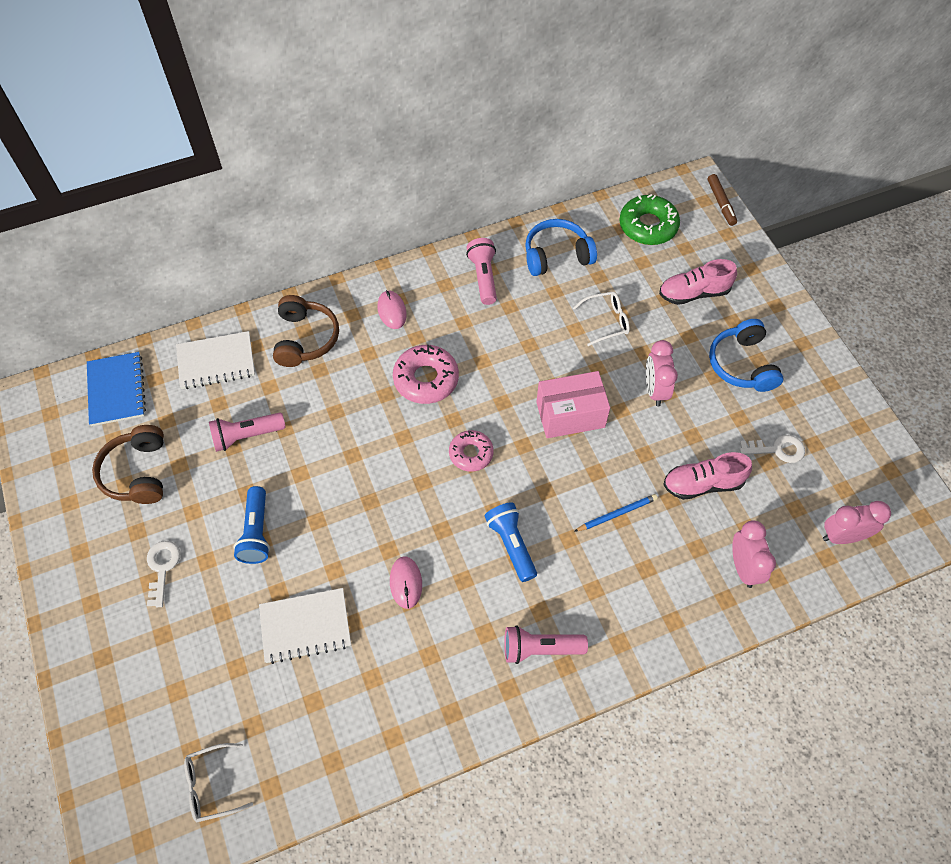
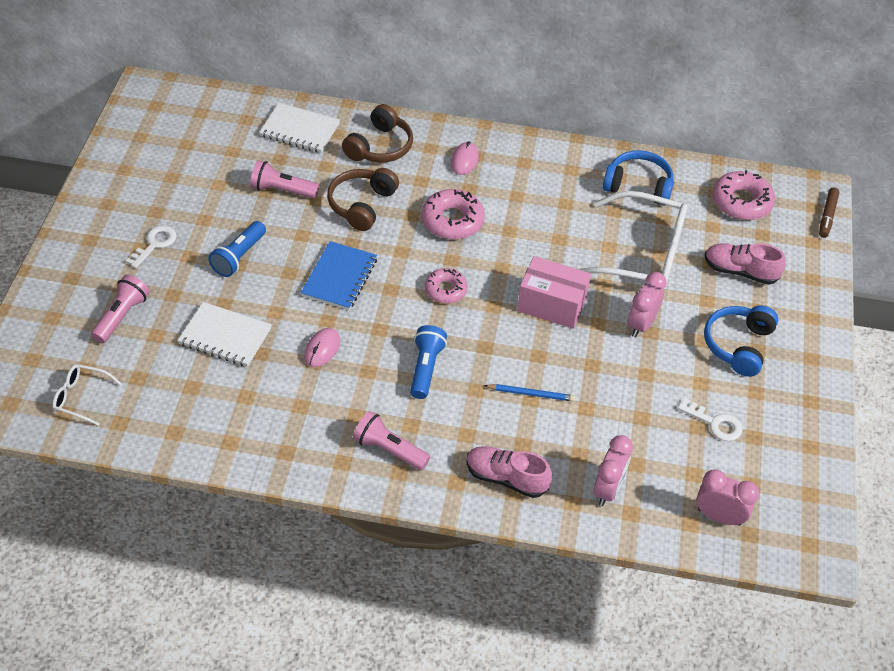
camera: 30 degrees right, 10 degrees down
blue notebook [87,352,146,426] -> blue notebook moved to [301,241,377,310]
brown headphones [92,425,164,504] -> brown headphones moved to [327,168,399,231]
pink flashlight [466,238,497,305] -> pink flashlight moved to [91,275,150,343]
white glasses [573,292,630,346] -> white glasses [579,191,688,290], size x2.17
green donut [619,194,680,245] -> pink donut [713,170,775,220]
pink shoe [663,452,752,500] -> pink shoe moved to [466,446,552,498]

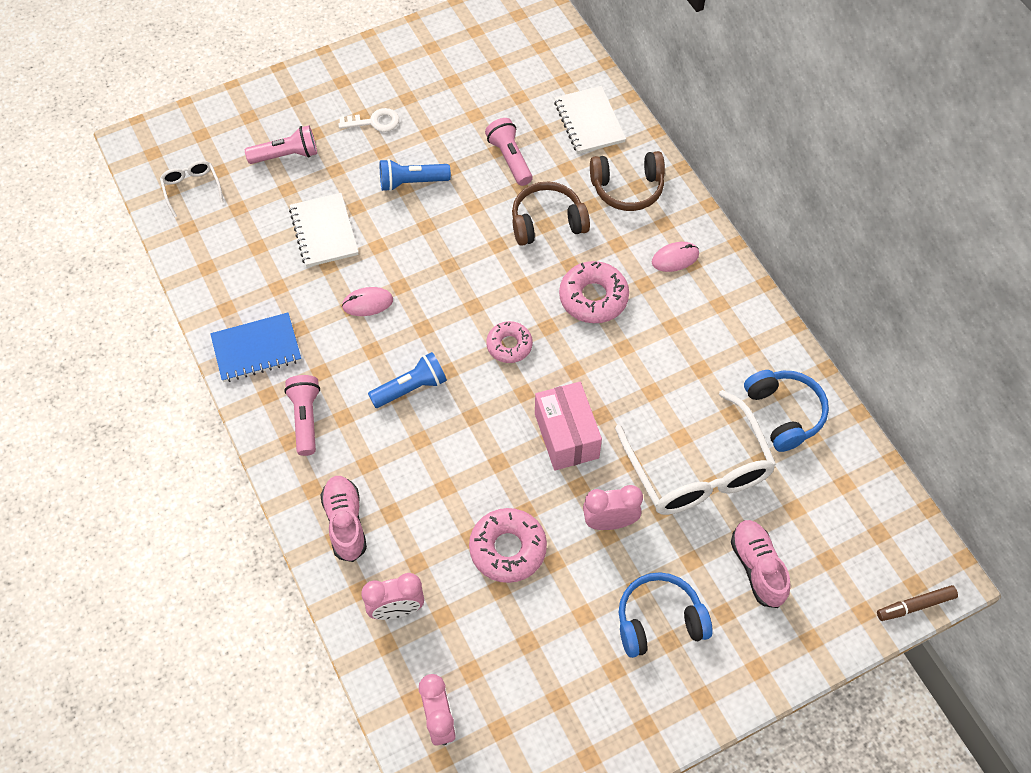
camera: 55 degrees right, 10 degrees up
blue notebook [301,241,377,310] -> blue notebook moved to [210,313,301,382]
blue pencil [484,384,575,402] -> none
white key [678,398,742,441] -> none
pink donut [713,170,775,220] -> pink donut moved to [469,508,547,583]

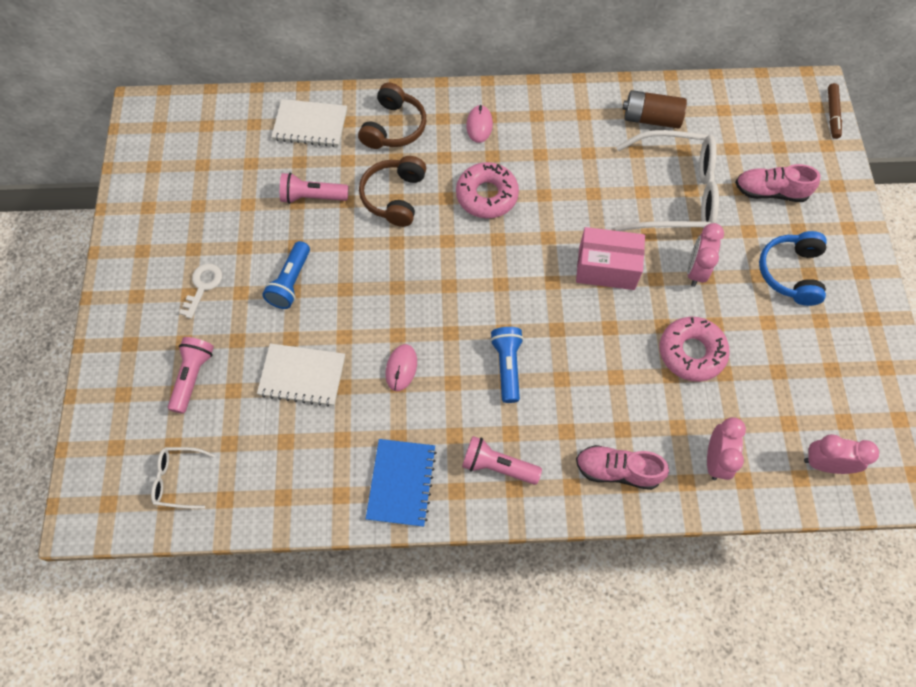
camera: 65 degrees left, 5 degrees up
pink donut [486,321,533,363] -> none
blue headphones [744,370,829,452] -> brown battery [623,90,687,129]

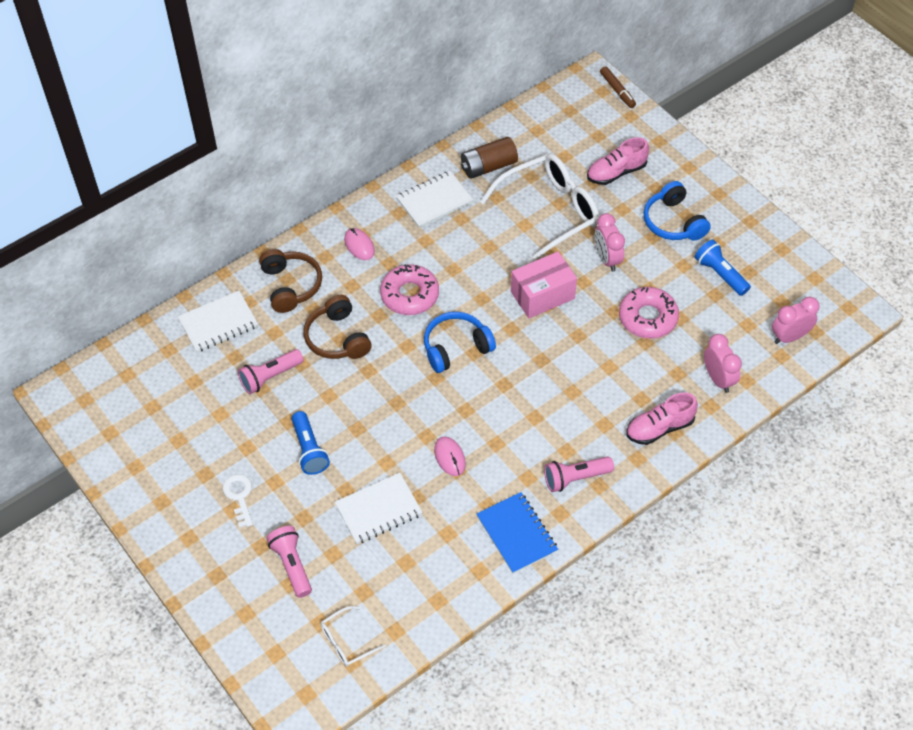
camera: 35 degrees left, 10 degrees down
blue flashlight [490,327,524,403] -> blue flashlight moved to [695,239,751,296]
none -> white notebook [396,171,473,228]
none -> blue headphones [424,312,496,373]

